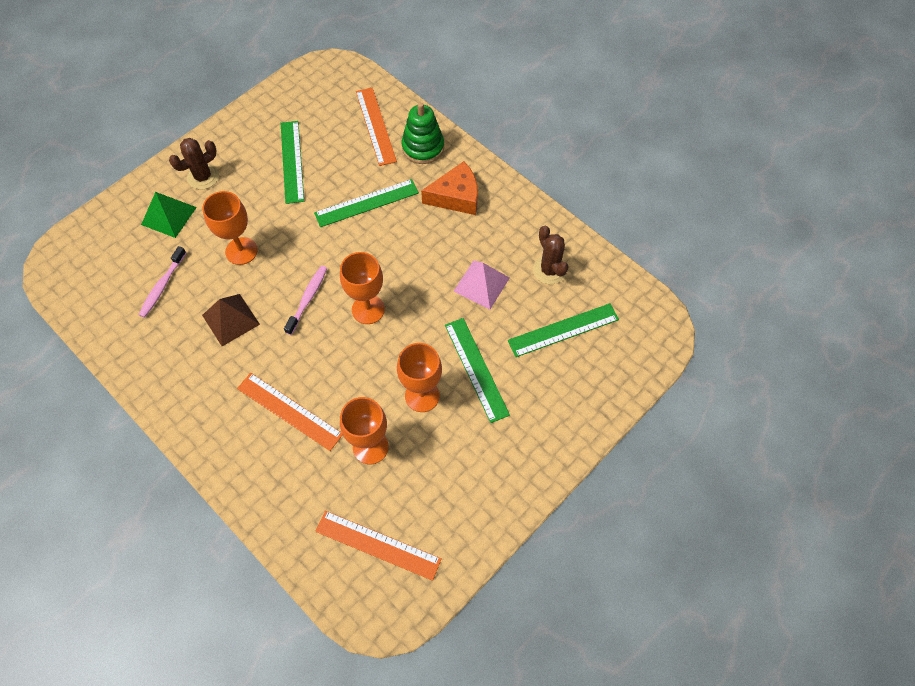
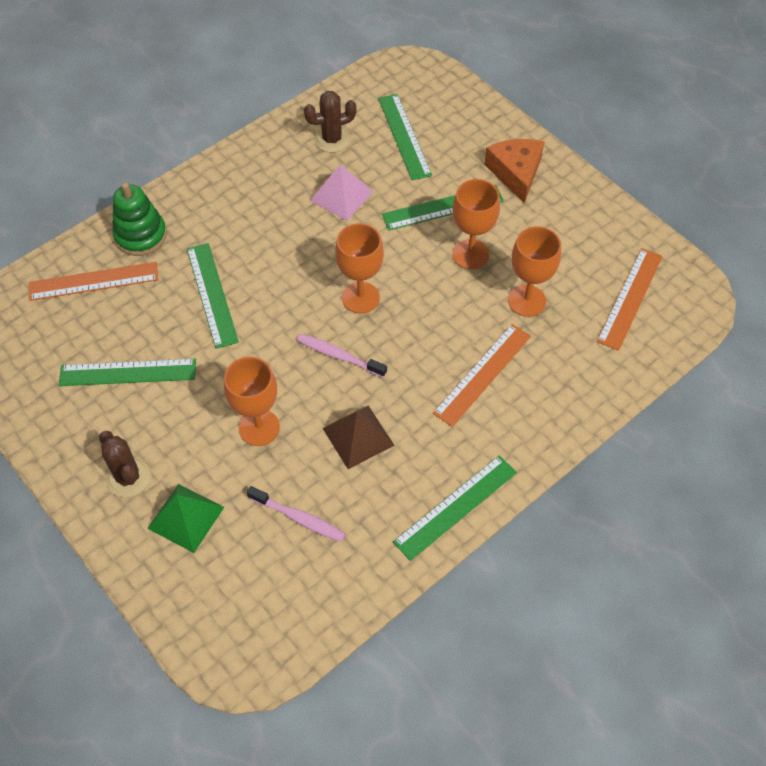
camera: 85 degrees left, 5 degrees down
orange cheese [421,161,478,215] -> orange cheese moved to [484,139,545,203]
none -> green ruler [393,455,517,561]

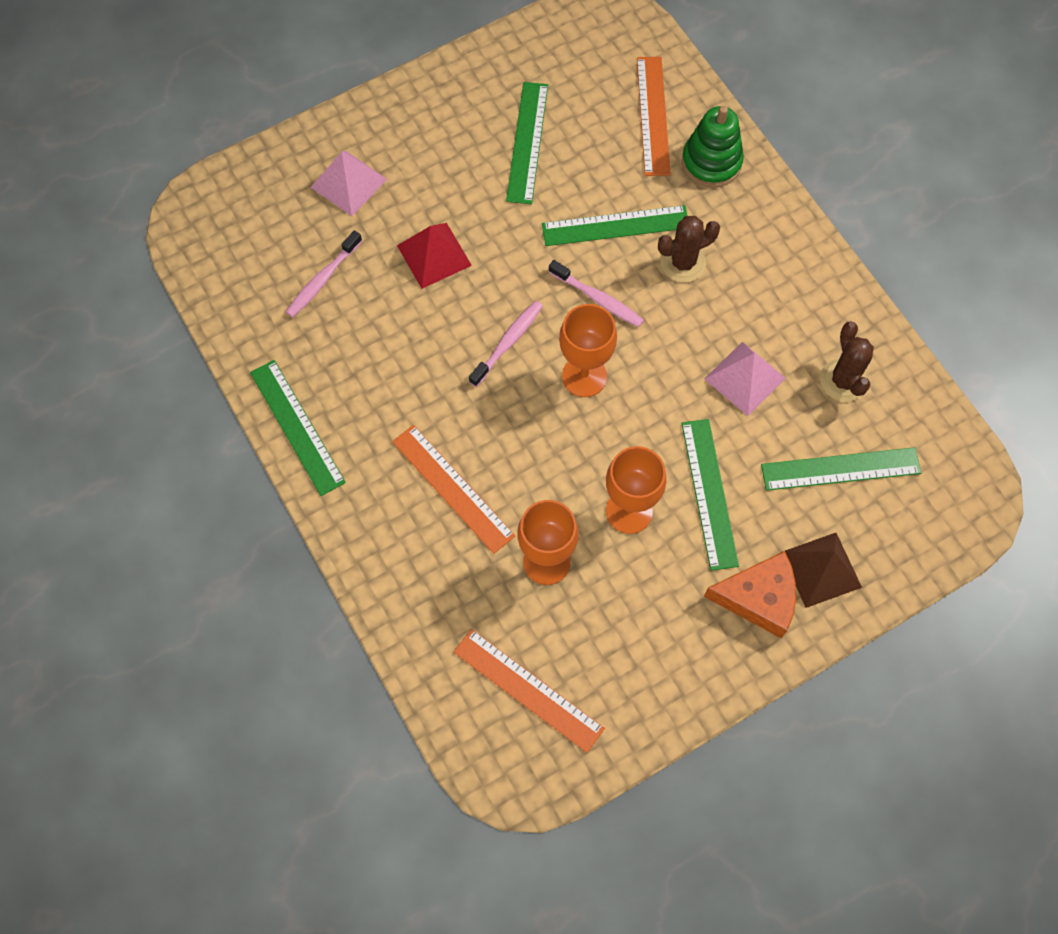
camera: 100 degrees right, 10 degrees up
brown cactus [99,431,151,497] -> brown cactus moved to [658,216,720,283]
green pyramid [147,484,224,553] -> pink pyramid [310,151,387,216]
orange goblet [224,357,280,446] -> red pyramid [397,223,472,289]
brown pyramid [323,406,395,469] -> brown pyramid moved to [782,533,862,608]
none -> pink toothbrush [549,260,644,327]

